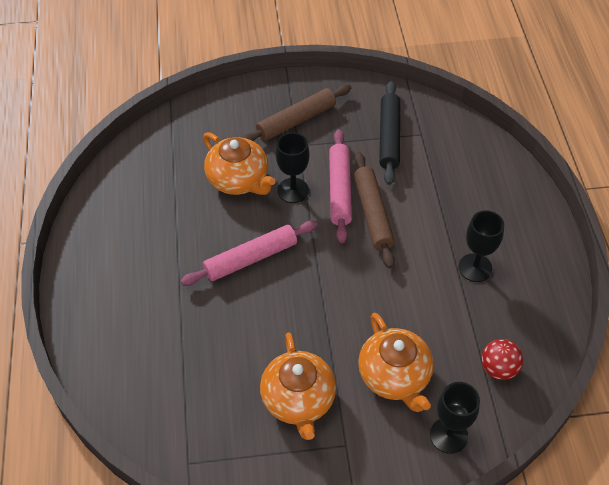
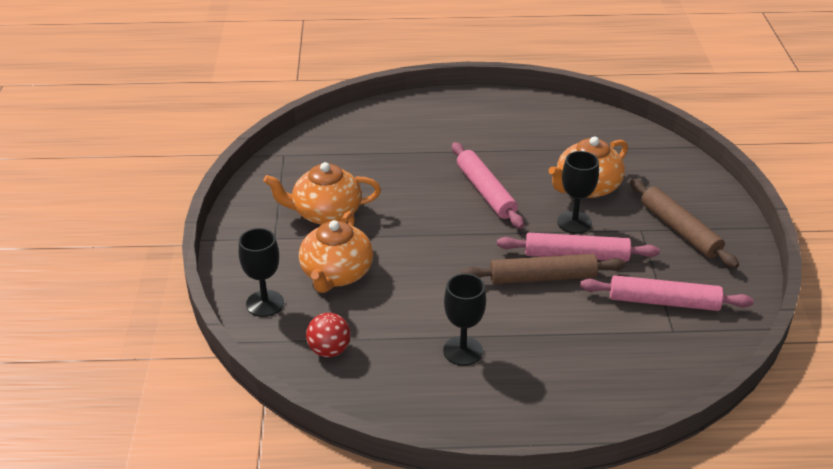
camera: 95 degrees right, 15 degrees down
orange teapot [358,313,434,412] -> orange teapot turned 60 degrees counterclockwise [299,211,373,293]
black rolling pin [379,81,400,185] -> pink rolling pin [580,275,754,311]

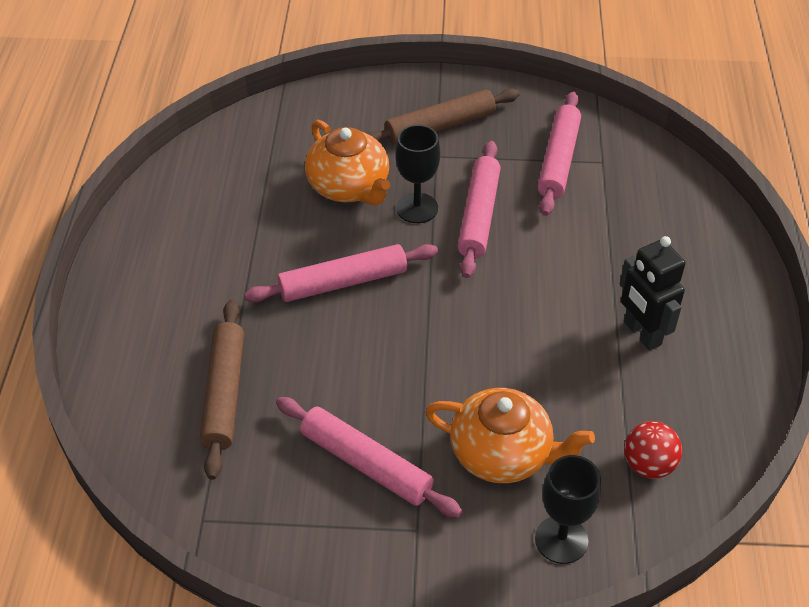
camera: 85 degrees left, 10 degrees up
orange teapot [263,162,381,225] -> pink rolling pin [276,397,462,518]
black goblet [443,273,486,366] -> black robot [620,236,685,351]
brown rolling pin [461,254,626,284] -> brown rolling pin moved to [200,300,244,480]

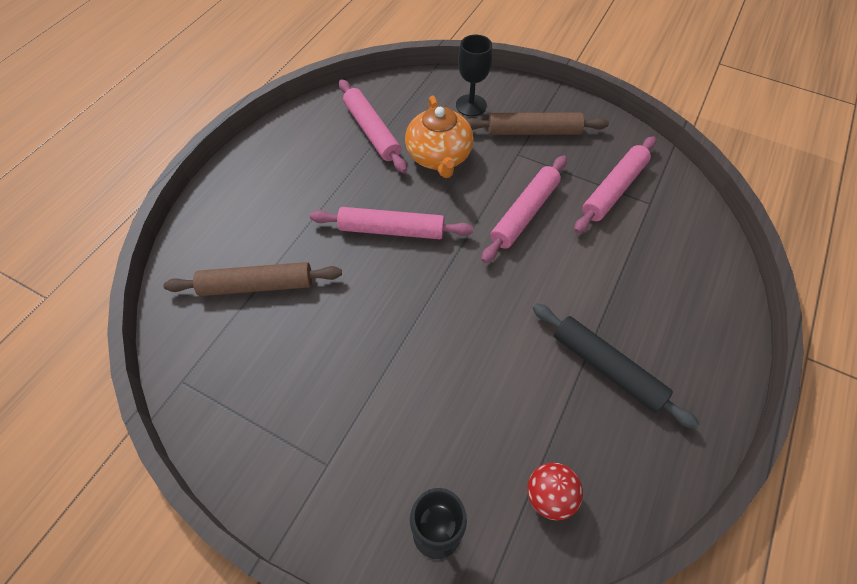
camera: 25 degrees right, 10 degrees up
brown rolling pin [200,300,244,480] -> brown rolling pin turned 60 degrees clockwise [163,262,342,296]
pink rolling pin [276,397,462,518] -> pink rolling pin moved to [339,79,407,173]
black goblet [396,125,440,223] -> black goblet moved to [456,35,492,116]
orange teapot [425,388,595,483] -> none
black robot [620,236,685,351] -> black rolling pin [532,303,699,429]

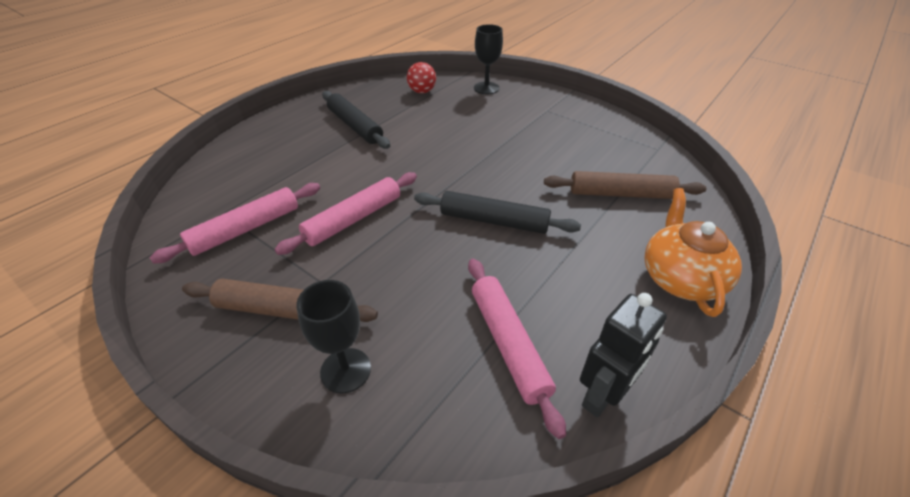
camera: 170 degrees left, 15 degrees down
pink rolling pin [310,207,473,239] -> black rolling pin [414,191,581,234]
orange teapot [405,95,474,178] -> orange teapot moved to [644,188,742,317]
none -> black robot [580,293,667,417]

